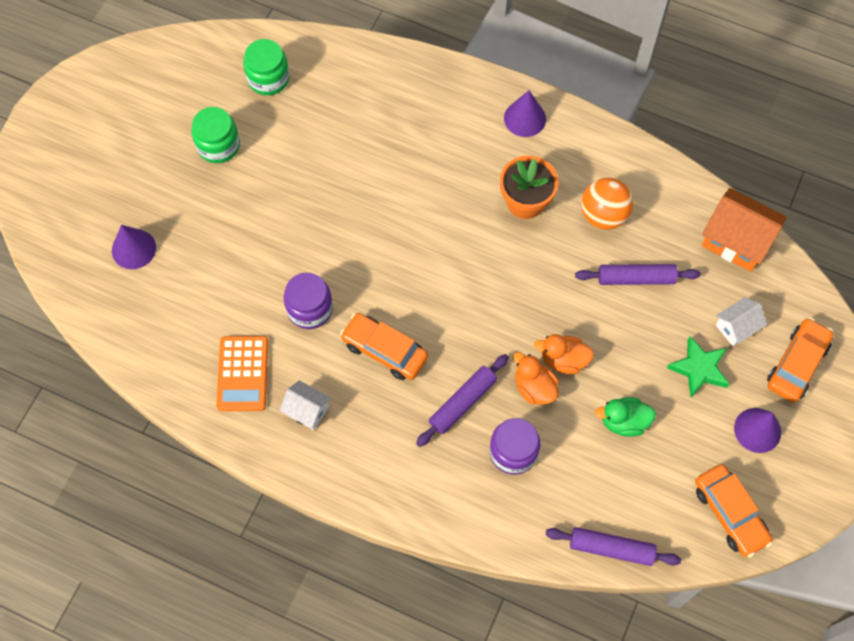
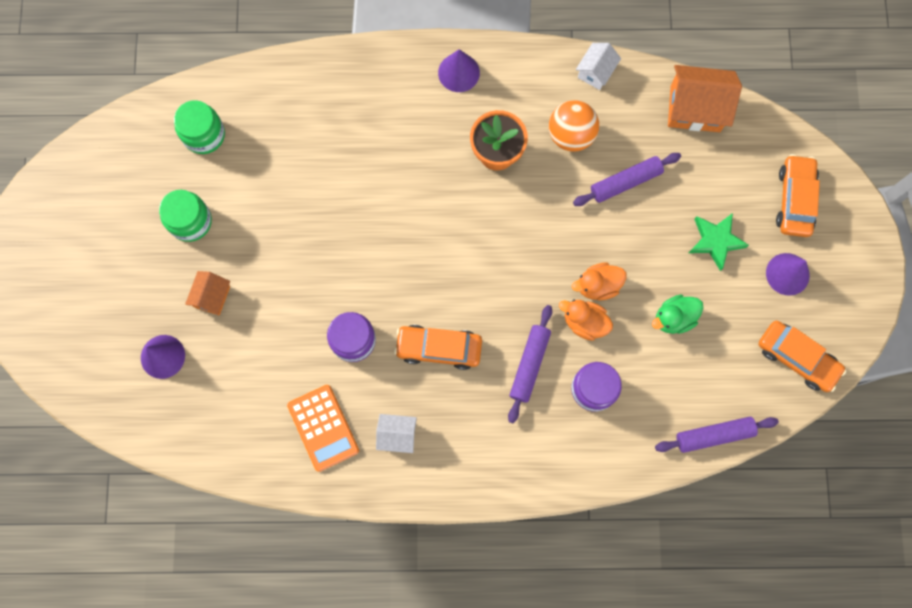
camera: 25 degrees left, 10 degrees up
white house [716,297,767,346] -> white house moved to [576,43,621,90]
none -> orange house [185,271,230,315]

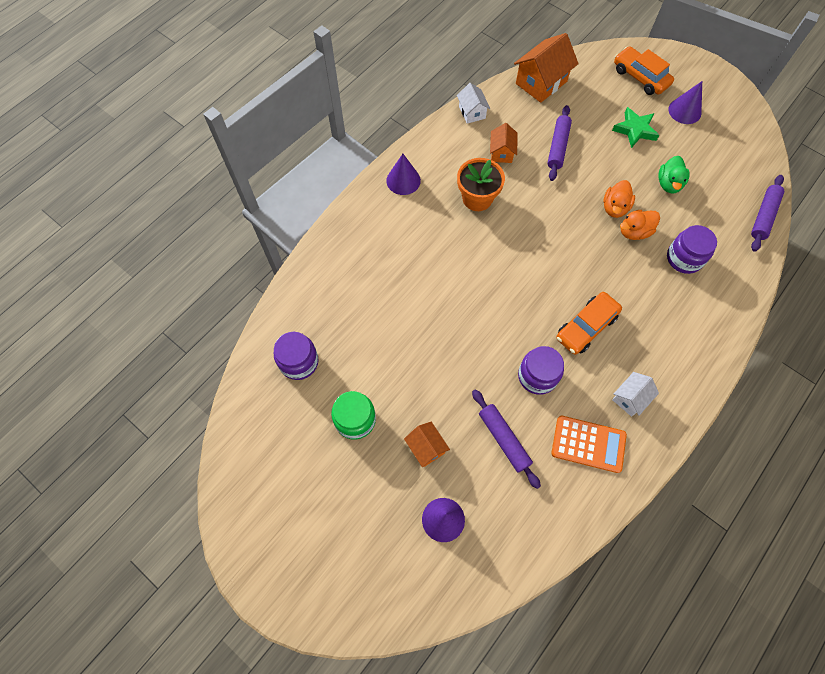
camera: 50 degrees left, 10 degrees down
green jar [174,100,225,154] -> purple jar [274,332,319,380]
purple rolling pin [508,305,552,423] -> purple rolling pin moved to [472,389,541,489]
orange ball [549,100,599,152] -> orange house [490,123,518,163]
orange car [759,321,846,392] -> none

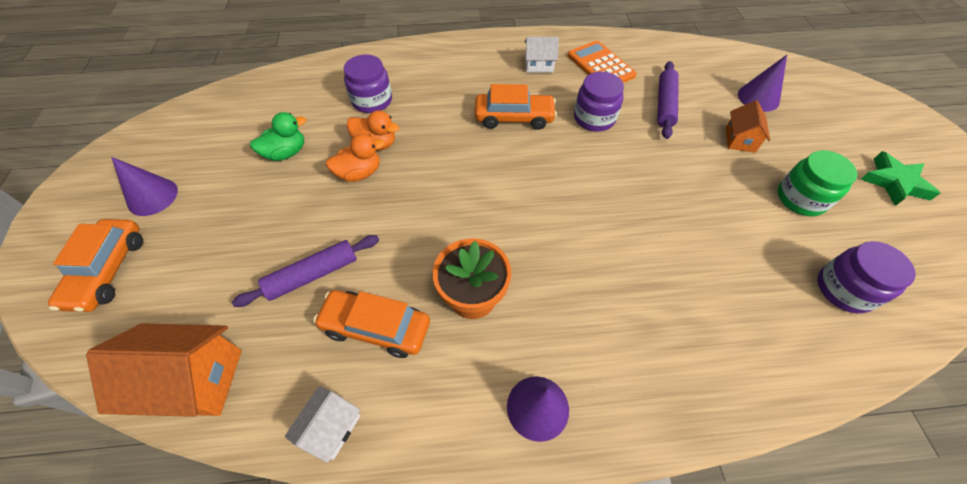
camera: 135 degrees left, 10 degrees down
orange house [490,123,518,163] -> orange car [313,290,430,358]
green star [612,107,659,148] -> green star moved to [861,151,940,206]
purple rolling pin [751,175,784,252] -> none

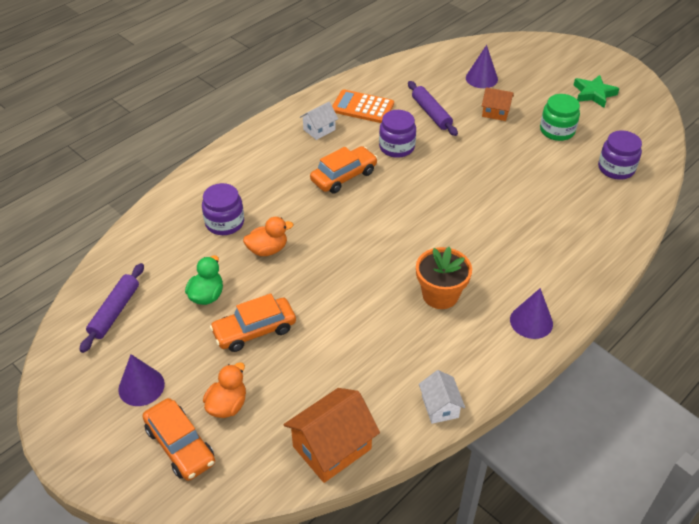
camera: 40 degrees left, 10 degrees down
purple rolling pin [232,235,379,307] -> purple rolling pin moved to [79,263,144,353]
orange car [313,290,430,358] -> orange car moved to [210,293,296,352]
orange duck [326,134,385,182] -> orange duck moved to [203,362,246,418]
orange house [726,100,770,153] -> orange house turned 45 degrees counterclockwise [482,87,514,121]

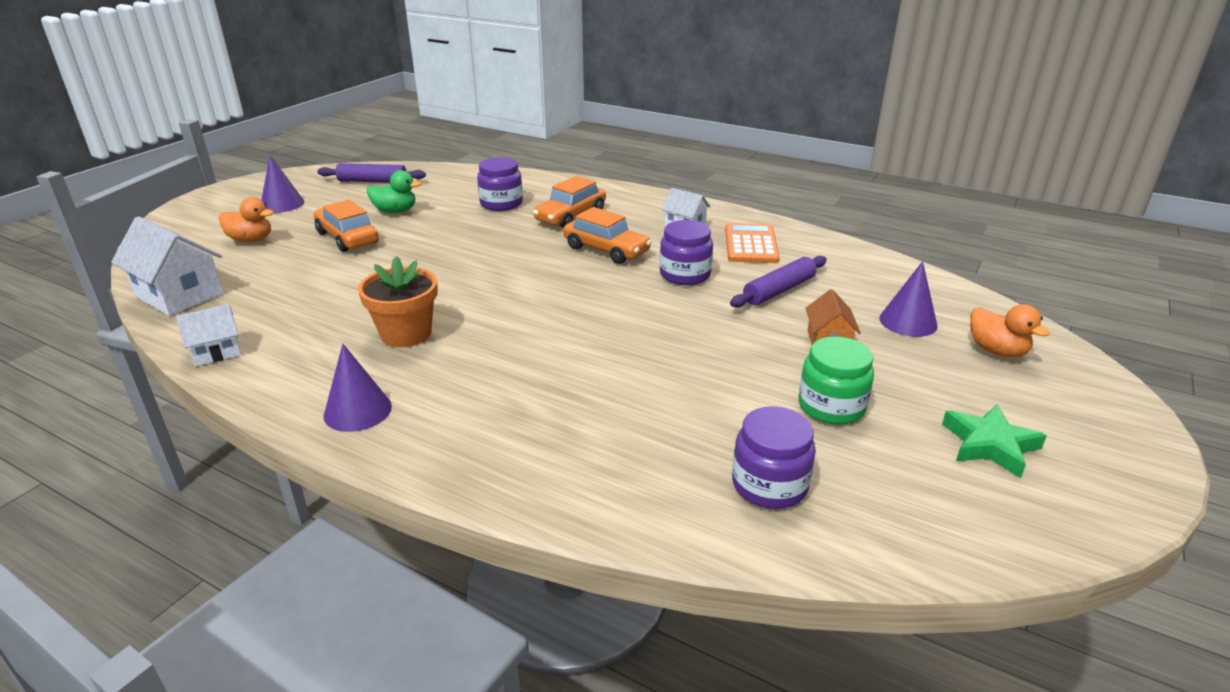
camera: 75 degrees right, 15 degrees down
orange car [142,398,215,481] -> orange car moved to [533,176,606,228]
orange duck [243,217,293,256] -> orange duck moved to [970,304,1050,357]
orange house [284,388,380,483] -> white house [111,216,223,316]

